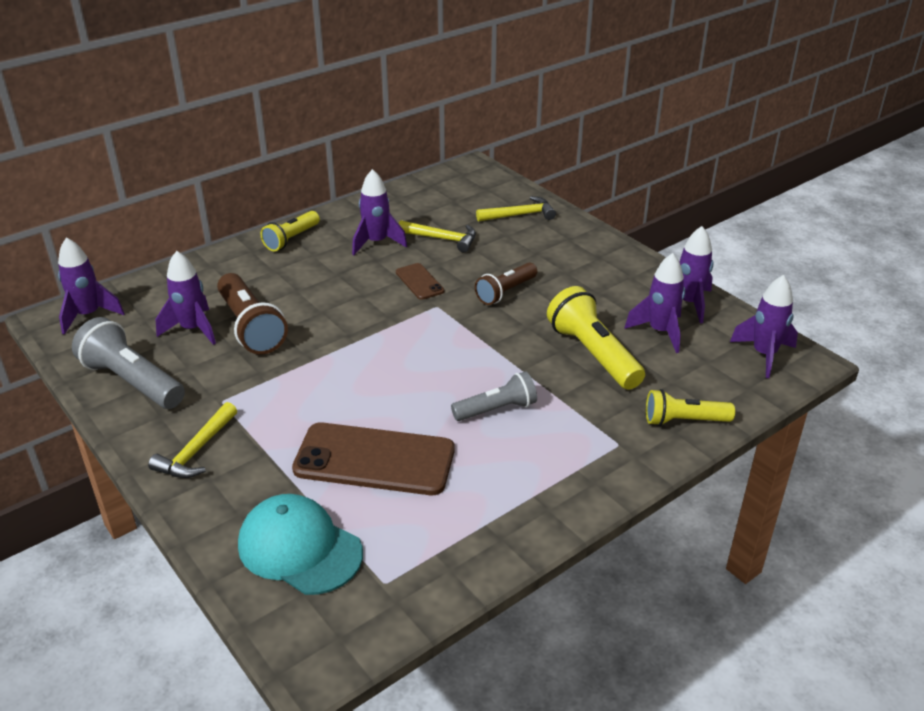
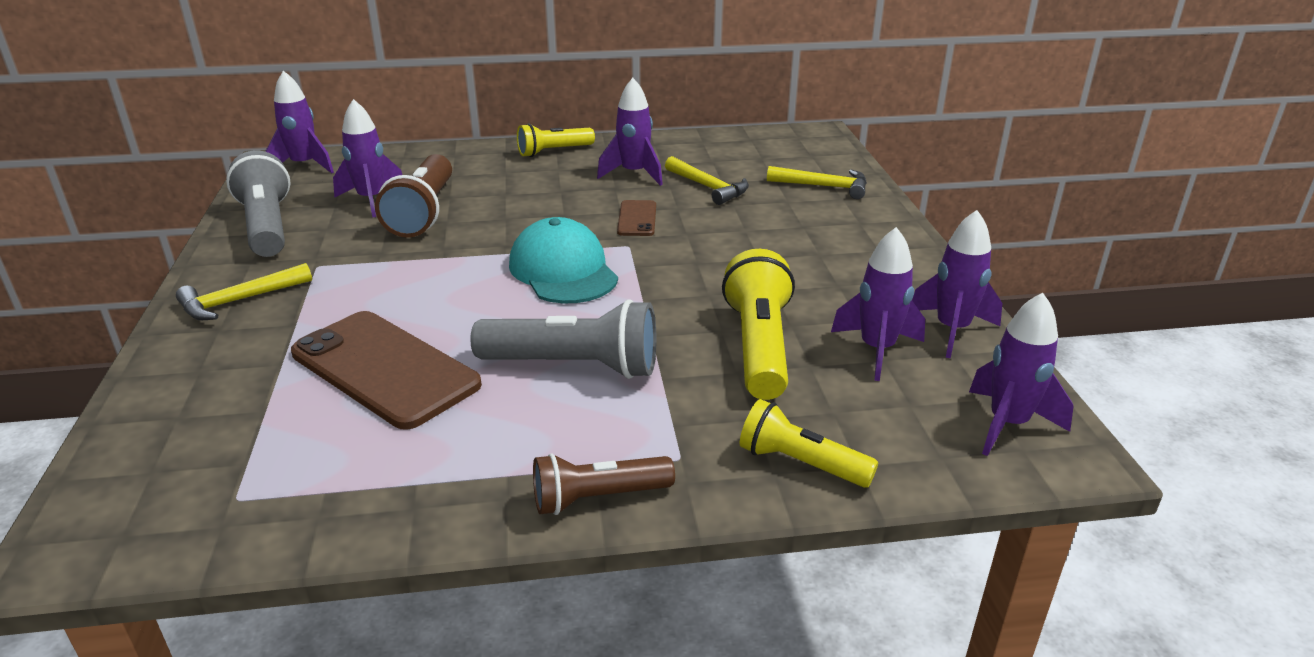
camera: 30 degrees right, 5 degrees down
turquoise cap [238,494,363,595] -> turquoise cap moved to [509,217,618,303]
grey flashlight [451,371,537,421] -> grey flashlight [470,299,657,379], size x1.57
brown flashlight [475,263,537,305] -> brown flashlight moved to [533,453,675,515]

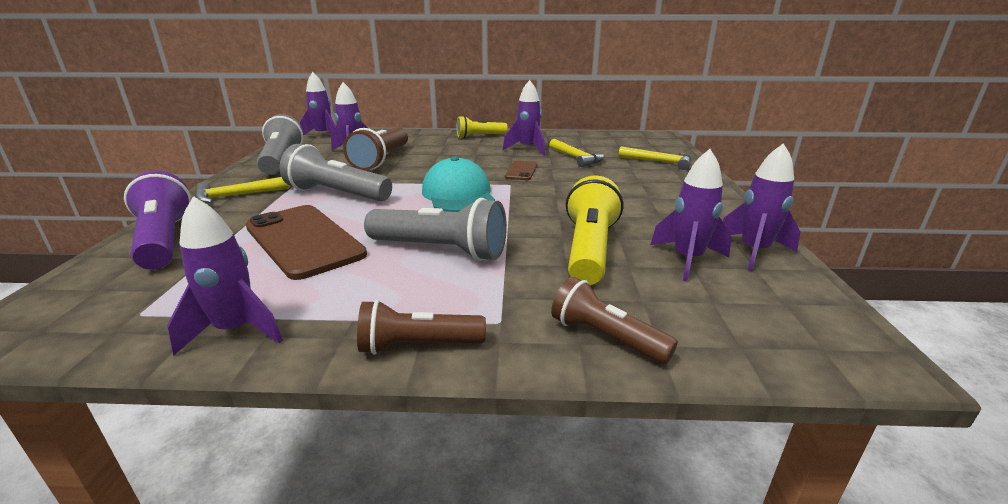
camera: 10 degrees right, 5 degrees down
yellow flashlight [740,399,878,488] -> brown flashlight [551,277,678,364]
purple rocket [969,293,1074,456] -> purple rocket moved to [167,196,283,356]
none -> purple flashlight [124,170,192,270]
none -> grey flashlight [280,144,392,202]

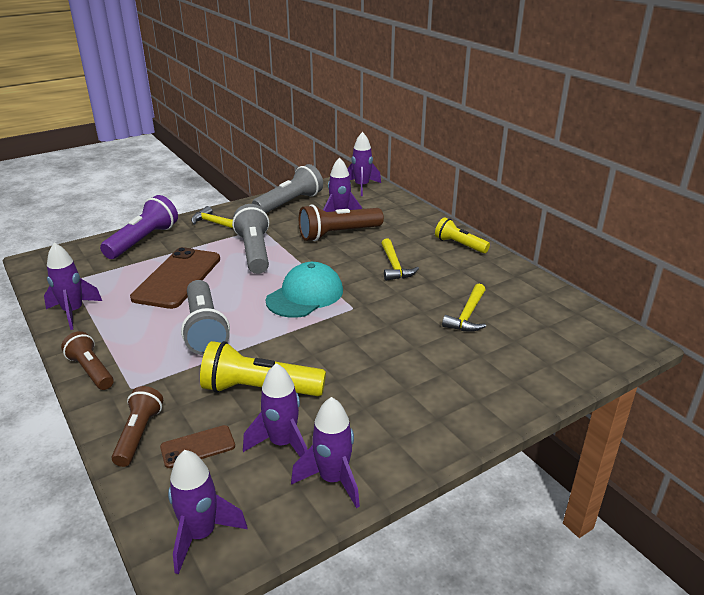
camera: 55 degrees right, 5 degrees up
purple rocket [503,80,545,156] -> purple rocket moved to [168,450,248,574]
brown phone [505,160,537,180] -> brown phone moved to [160,425,235,468]
yellow flashlight [566,175,623,285] -> yellow flashlight turned 150 degrees counterclockwise [200,341,326,396]
yellow hammer [619,146,691,170] -> yellow hammer moved to [381,238,419,281]

